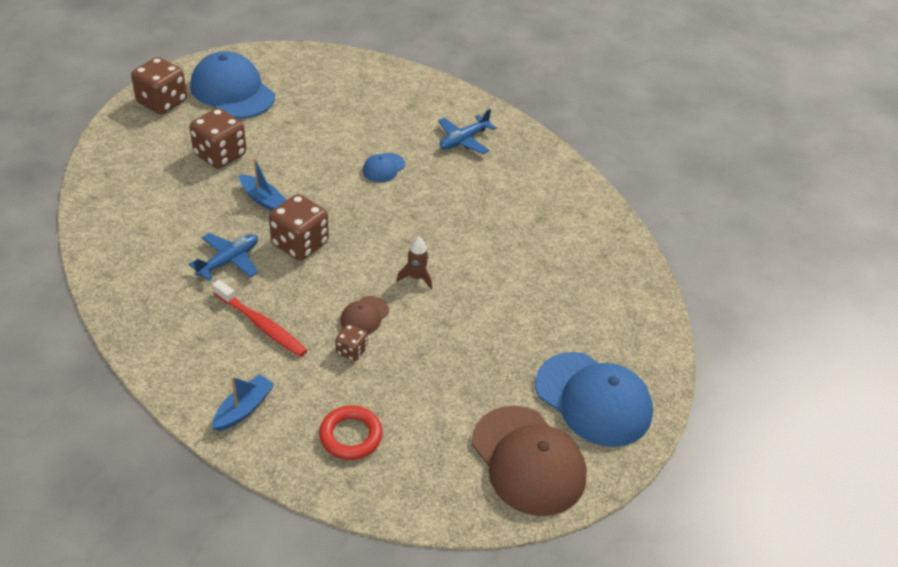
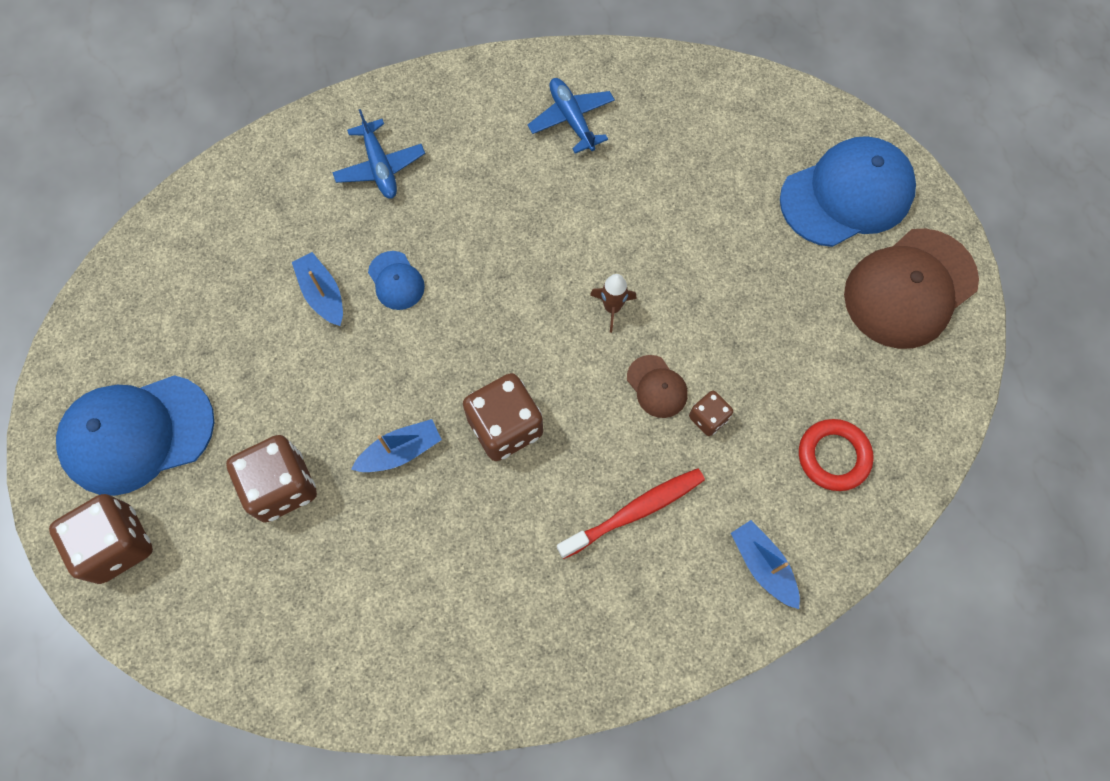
camera: 65 degrees left, 25 degrees up
blue plane [189,233,258,281] -> blue plane moved to [528,78,615,154]
brown cap [471,406,586,516] -> brown cap turned 150 degrees clockwise [844,228,979,349]
none -> blue boat [292,252,343,326]

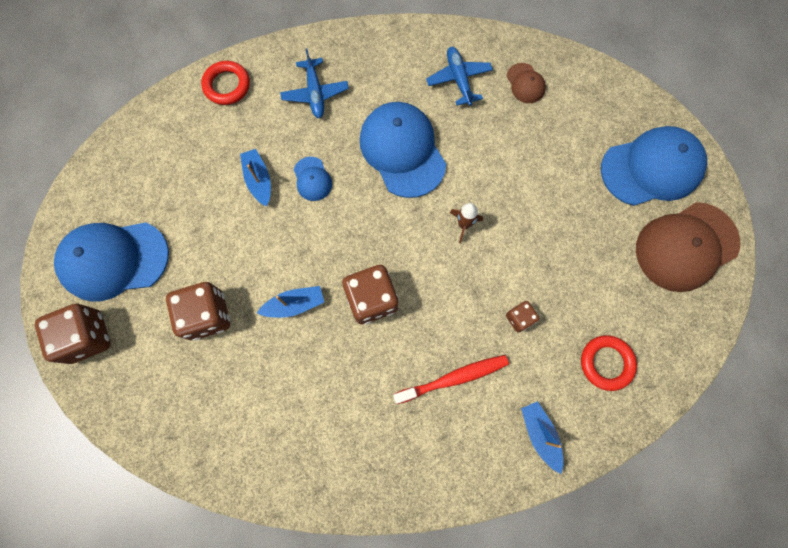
camera: 10 degrees right, 5 degrees up
brown cap [627,355,688,418] -> brown cap moved to [506,63,546,103]
none -> red ring [201,61,250,105]
none -> blue cap [360,102,446,198]

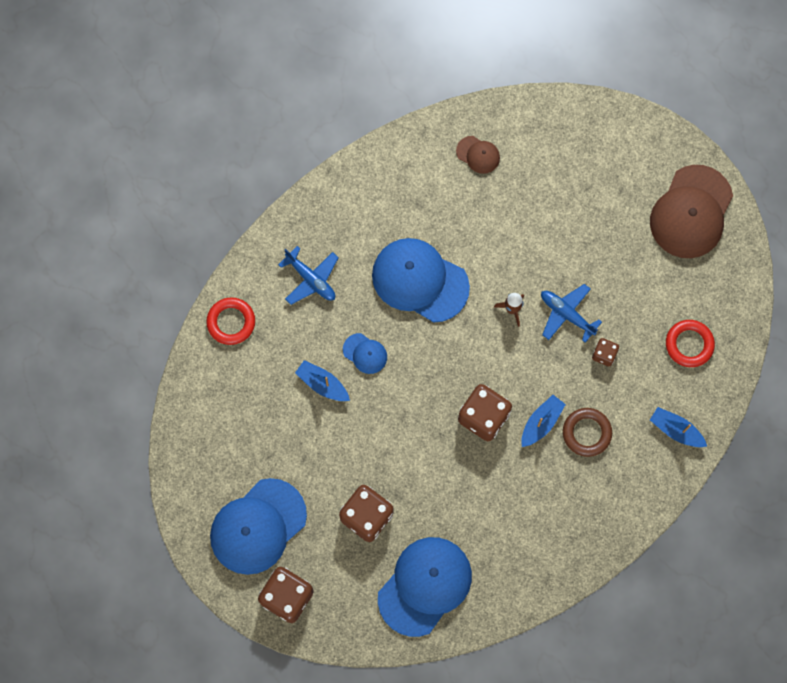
camera: 35 degrees left, 0 degrees up
blue boat [257,286,324,318] -> blue boat moved to [521,395,566,447]
red toothbrush [393,355,509,404] -> brown ring [563,408,612,457]
blue plane [426,47,493,106] -> blue plane moved to [541,284,602,343]
blue cap [601,126,707,206] -> blue cap moved to [378,537,472,637]

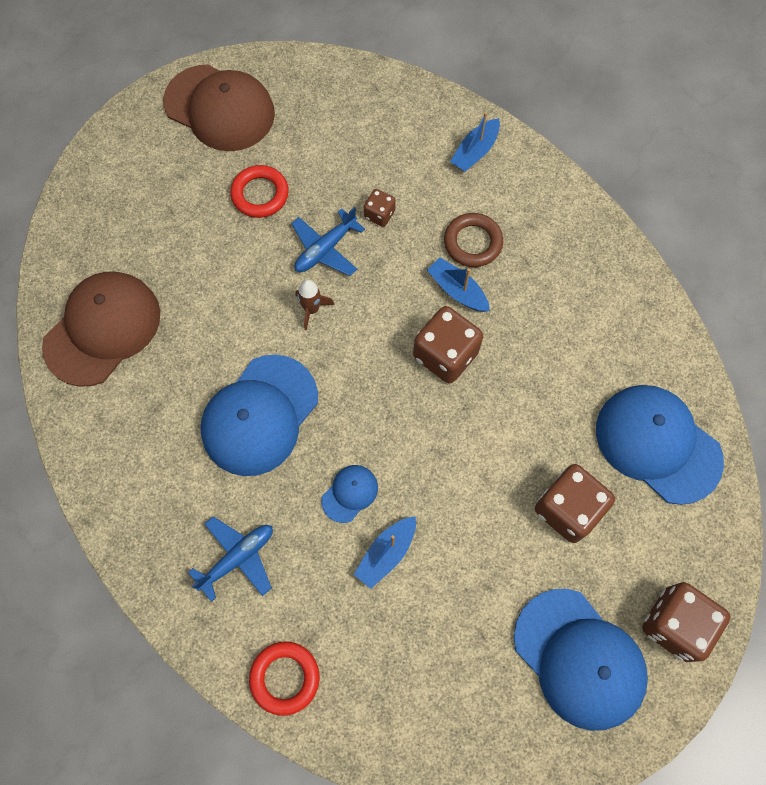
camera: 85 degrees left, 5 degrees down
brown cap [456,136,500,174] -> brown cap [42,272,160,387], size x2.17
red ring [666,320,715,367] -> red ring moved to [230,165,289,218]

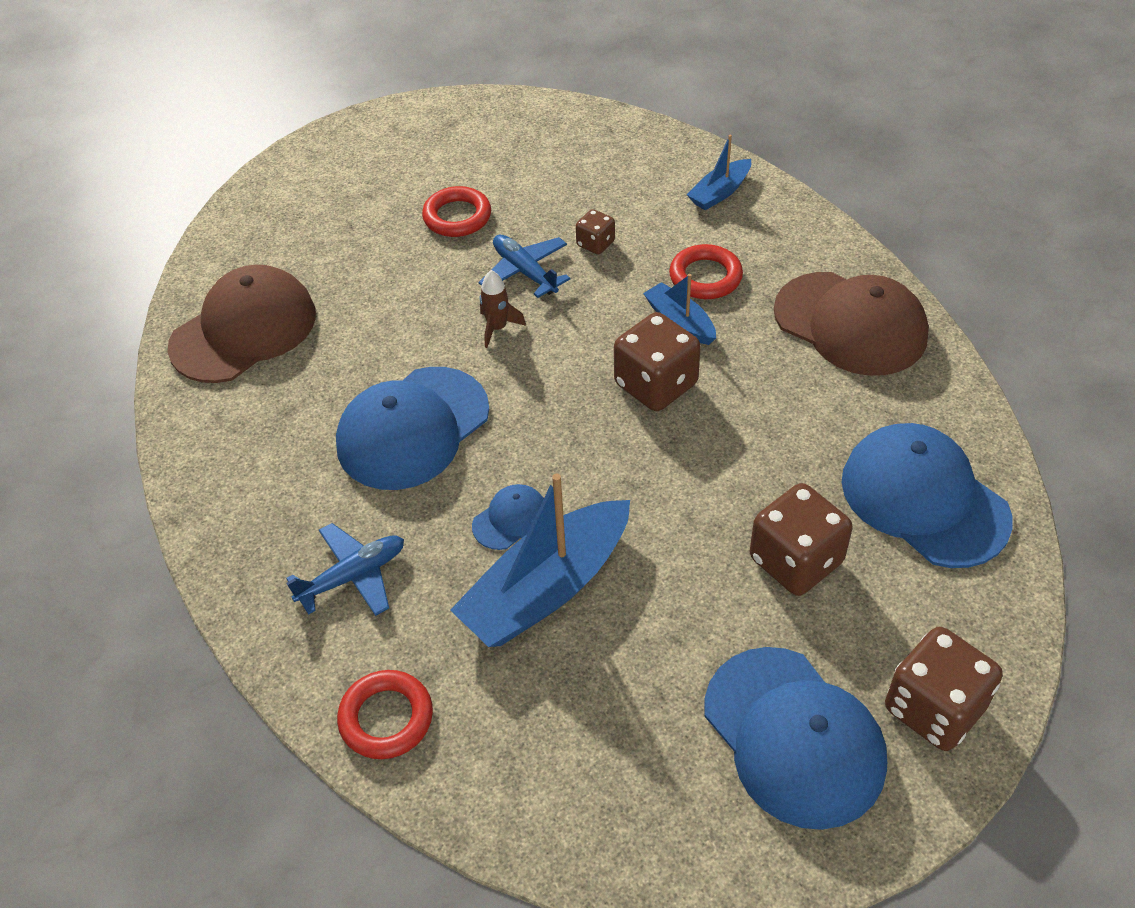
camera: 10 degrees right, 20 degrees down
brown cap [163,64,275,151] -> brown cap moved to [774,272,929,376]
blue plane [291,207,365,276] -> blue plane turned 90 degrees clockwise [479,235,570,298]
blue boat [354,516,416,589] -> blue boat [450,473,630,647], size x1.94
brown ring [444,213,503,267] -> red ring [669,244,743,299]

